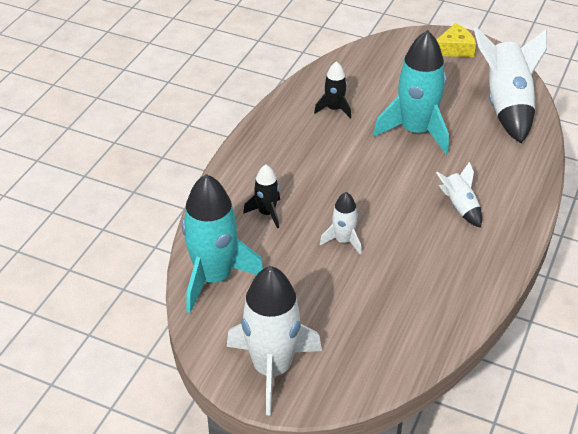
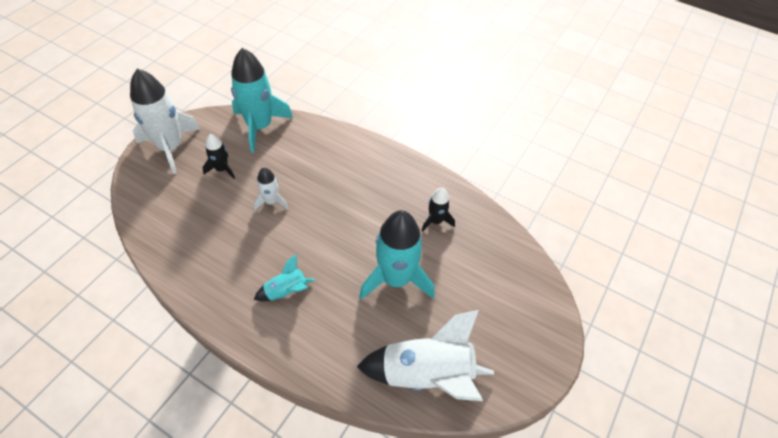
camera: 95 degrees right, 10 degrees up
black rocket [243,165,280,228] -> black rocket moved to [202,134,235,179]
yellow cheese [436,23,476,57] -> none
white rocket [436,162,482,228] -> turquoise rocket [254,254,315,301]

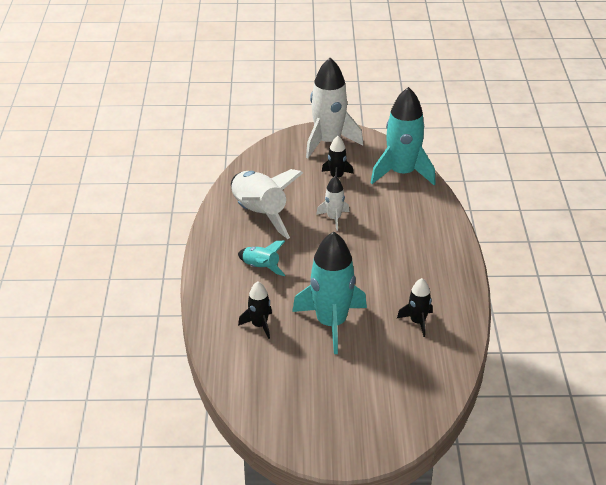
camera: 60 degrees right, 15 degrees down
white rocket [357,310,494,401] -> white rocket moved to [231,169,303,239]
none -> black rocket [238,281,272,339]

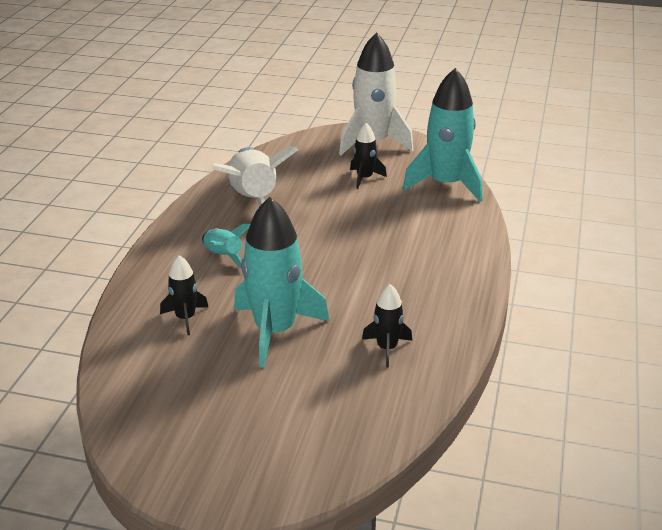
camera: 15 degrees right, 5 degrees down
white rocket [316,176,349,231] -> none

